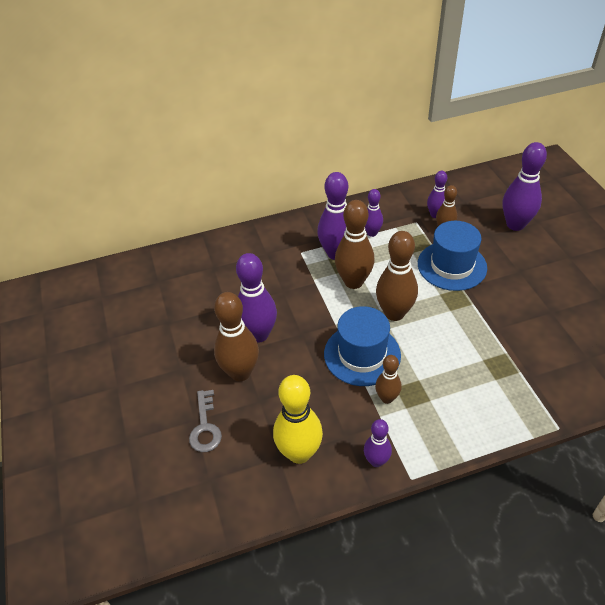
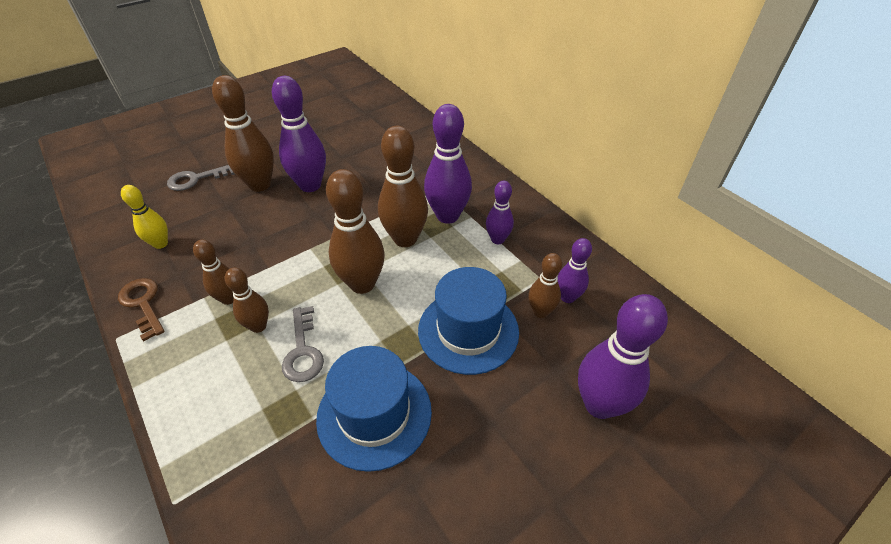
camera: 70 degrees right, 0 degrees up
yellow bowling pin [273,375,323,464] -> yellow bowling pin [121,185,168,249], size x0.57
blue hat [324,306,401,386] -> blue hat moved to [316,346,432,472]
purple bowling pin [364,419,392,467] -> brown key [118,278,165,342]
none -> brown bowling pin [225,267,269,333]
none -> grey key [282,306,324,382]

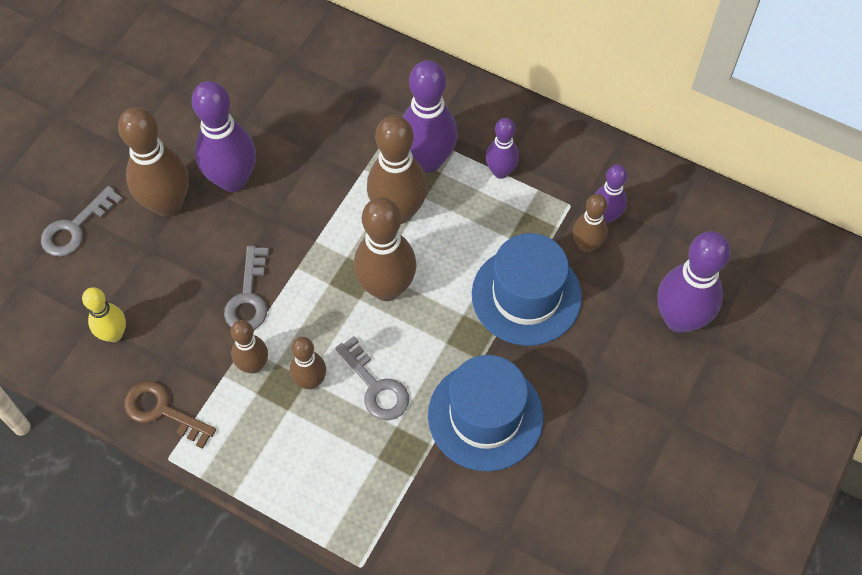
camera: 25 degrees left, 15 degrees up
none -> grey key [224,246,269,330]

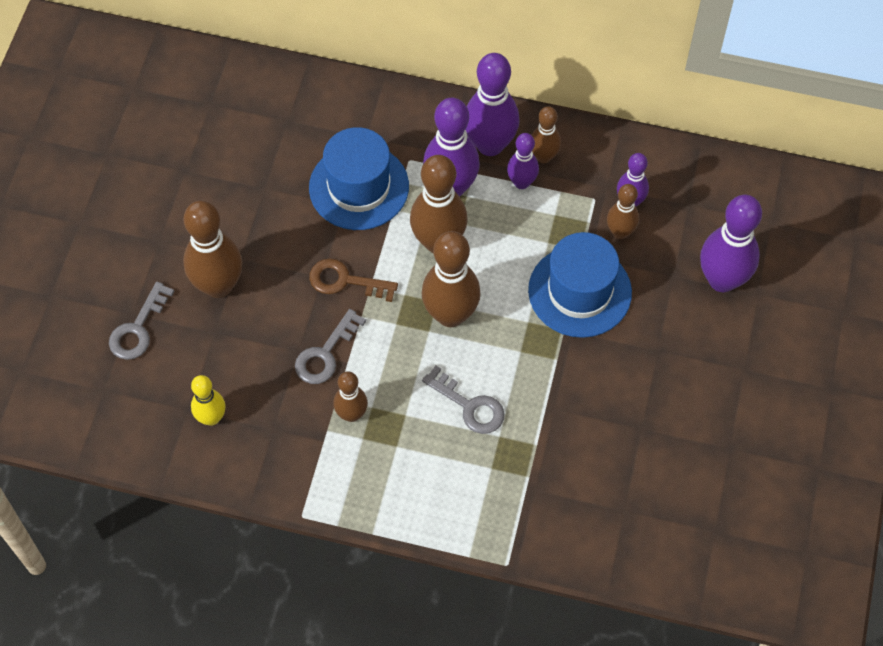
camera: 15 degrees left, 0 degrees up
brown key [124,381,216,449] -> brown key moved to [309,259,398,302]
purple bowling pin [192,81,256,192] -> purple bowling pin moved to [465,53,519,156]
grey key [224,246,269,330] -> grey key turned 45 degrees clockwise [295,309,366,384]
brown bowling pin [290,337,326,390] -> brown bowling pin moved to [532,106,561,163]
blue hat [428,355,544,471] -> blue hat moved to [309,127,409,230]

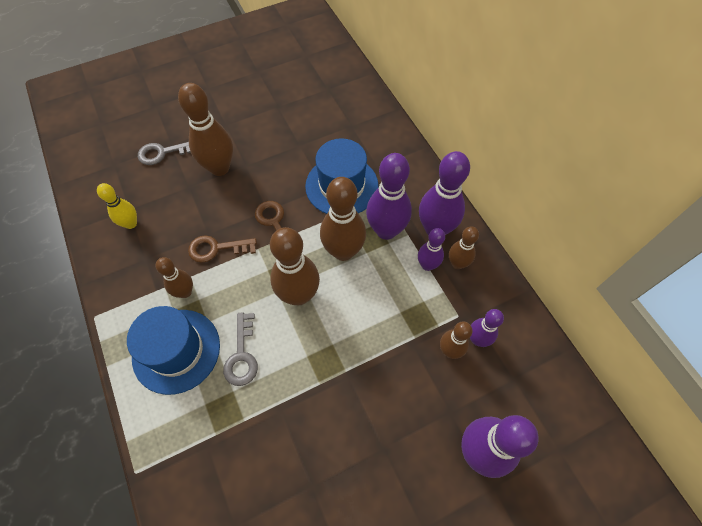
camera: 50 degrees right, 0 degrees up
grey key [295,309,366,384] -> brown key [188,235,257,263]
blue hat [528,232,632,338] -> blue hat moved to [127,306,220,395]

